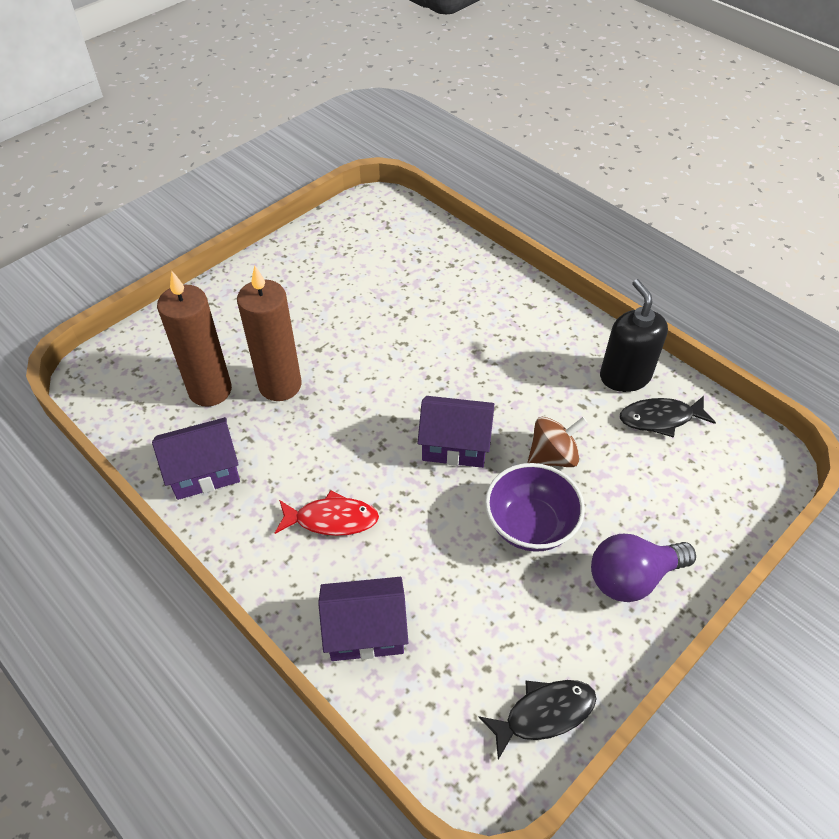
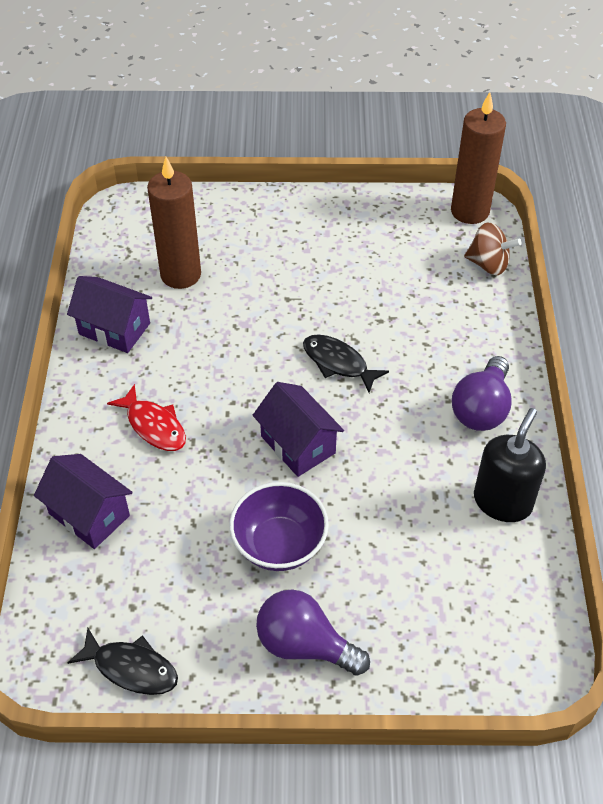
camera: 45 degrees right, 0 degrees up
brown candle [237,265,301,401] -> brown candle moved to [451,92,506,224]
brown spinning top [527,417,588,467] -> brown spinning top moved to [464,222,521,275]
black fish [620,396,716,438] -> black fish moved to [303,334,389,393]
none -> purple light bulb [452,356,512,431]

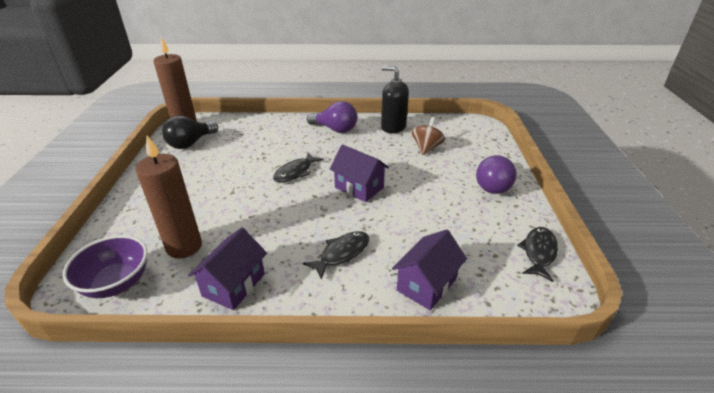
camera: 90 degrees left, 15 degrees down
red fish [107,384,186,451] -> black fish [303,231,369,280]
purple bowl [229,482,329,571] -> purple bowl moved to [62,235,148,298]
purple house [253,382,344,477] -> purple house turned 75 degrees clockwise [330,145,389,202]
brown spinning top [464,222,521,275] -> brown spinning top moved to [412,117,445,155]
none -> black light bulb [162,115,218,149]

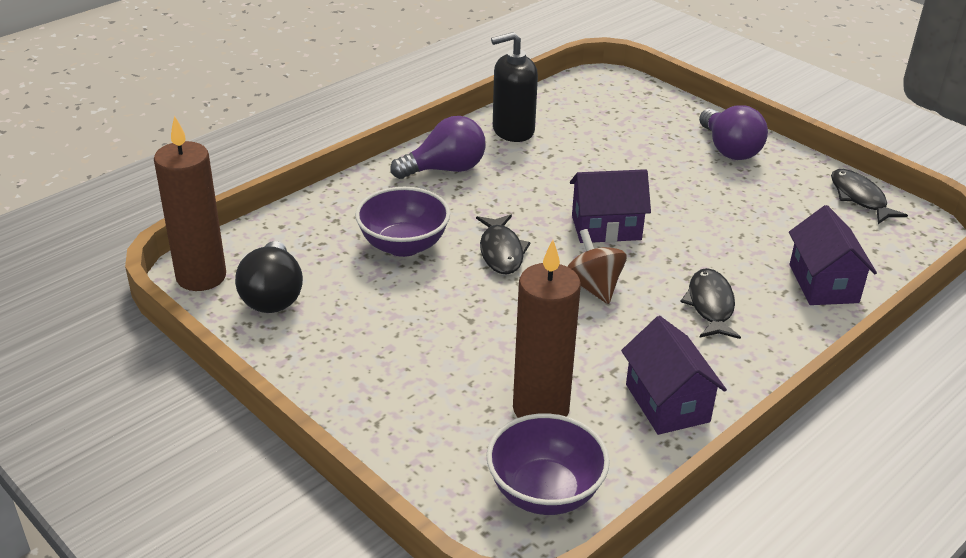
camera: 45 degrees left, 0 degrees up
brown spinning top [412,117,445,155] -> brown spinning top moved to [567,229,627,304]
none -> purple bowl [355,187,450,257]

